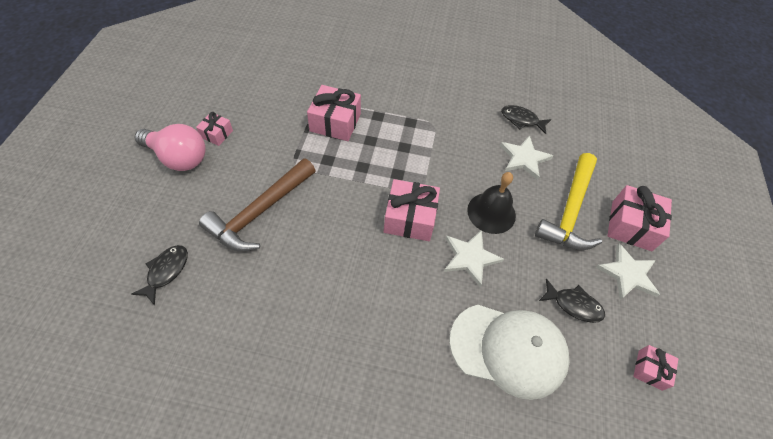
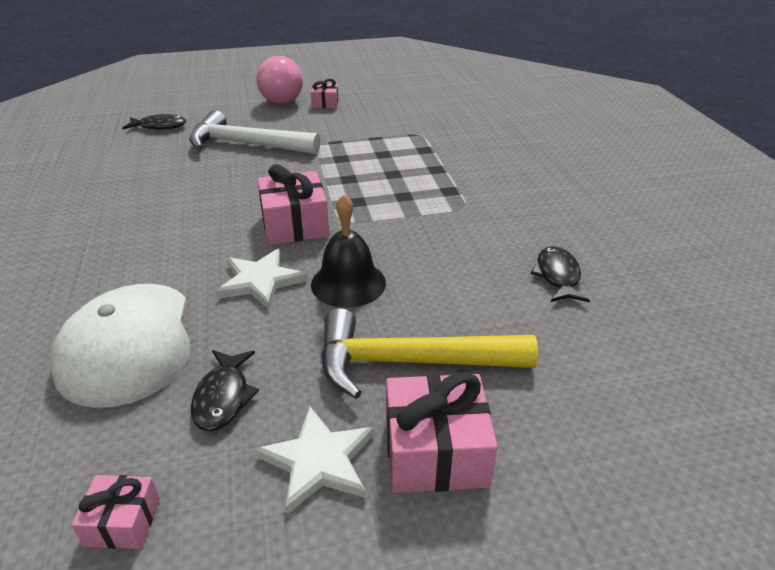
camera: 70 degrees right, 20 degrees down
brown hammer [199,158,316,251] -> white hammer [189,110,321,154]
pink gift [307,85,361,141] -> none
white star [500,135,553,180] -> none

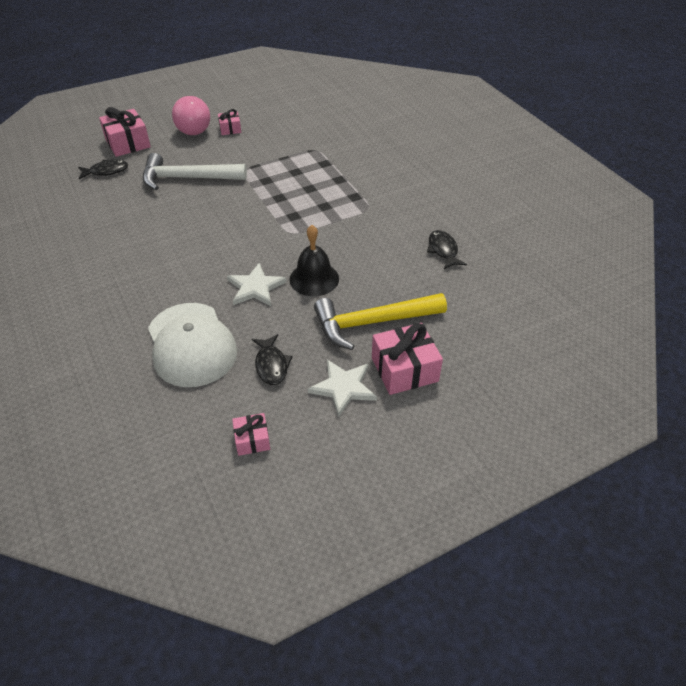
camera: 15 degrees left, 10 degrees up
pink gift [257,164,329,245] -> pink gift moved to [99,107,151,157]

